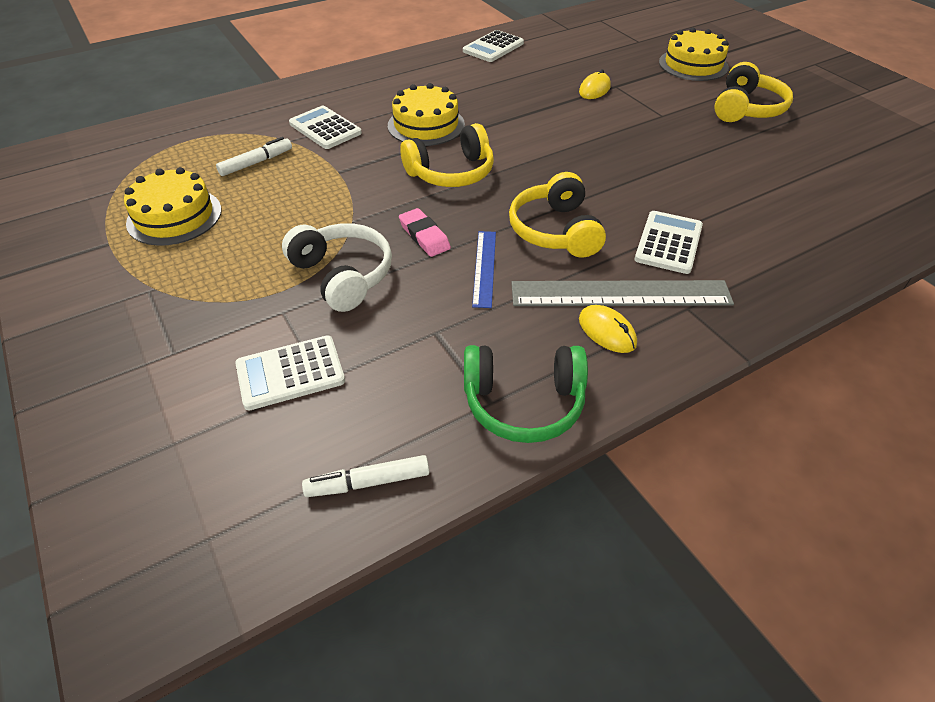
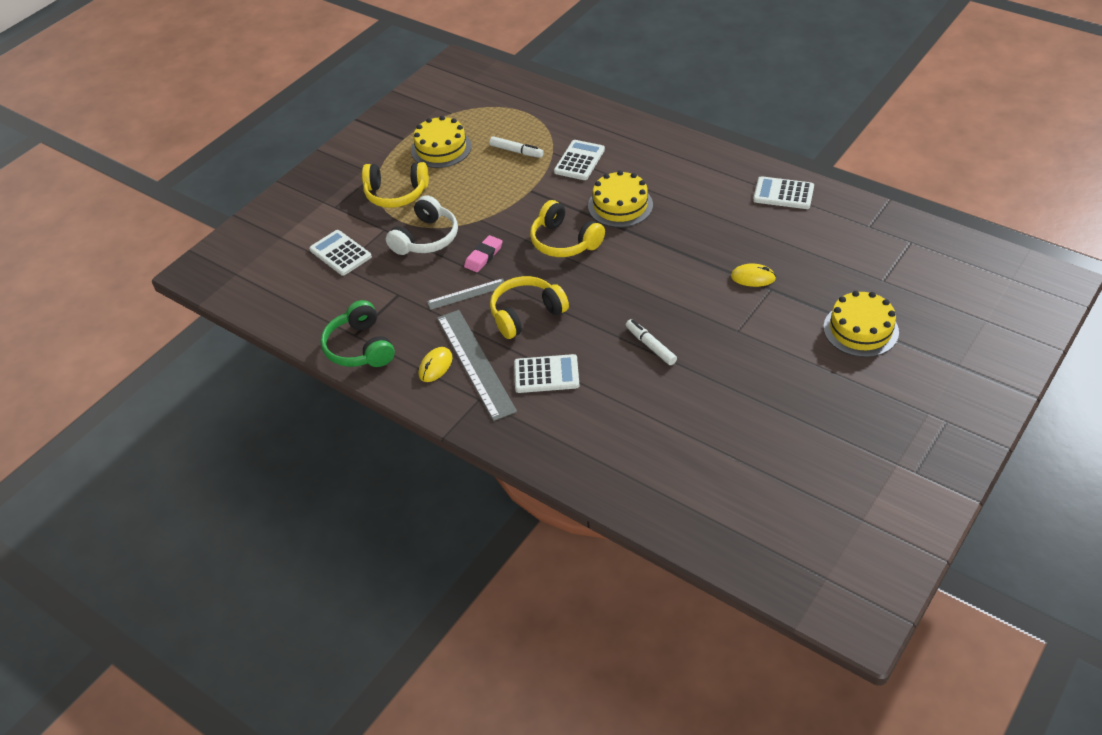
camera: 70 degrees right, 0 degrees up
white marker [302,455,429,497] -> white marker moved to [626,319,677,365]
blue ruler [472,231,496,308] -> grey ruler [427,278,505,310]
yellow headphones [714,62,793,122] -> yellow headphones moved to [362,162,429,208]

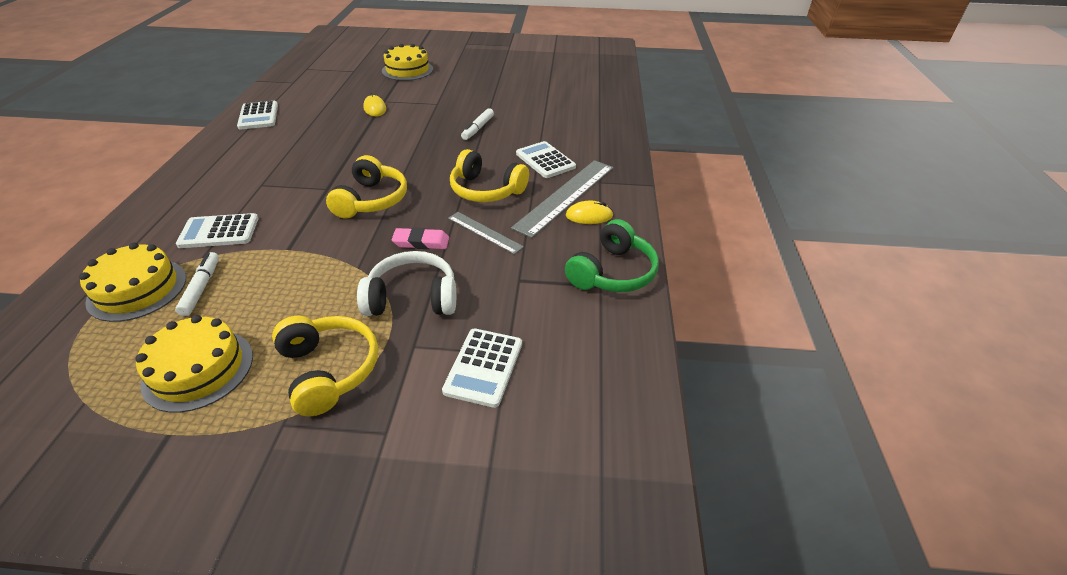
camera: 125 degrees left, 5 degrees down
yellow cake [588,170,653,227] -> yellow cake moved to [79,243,186,322]

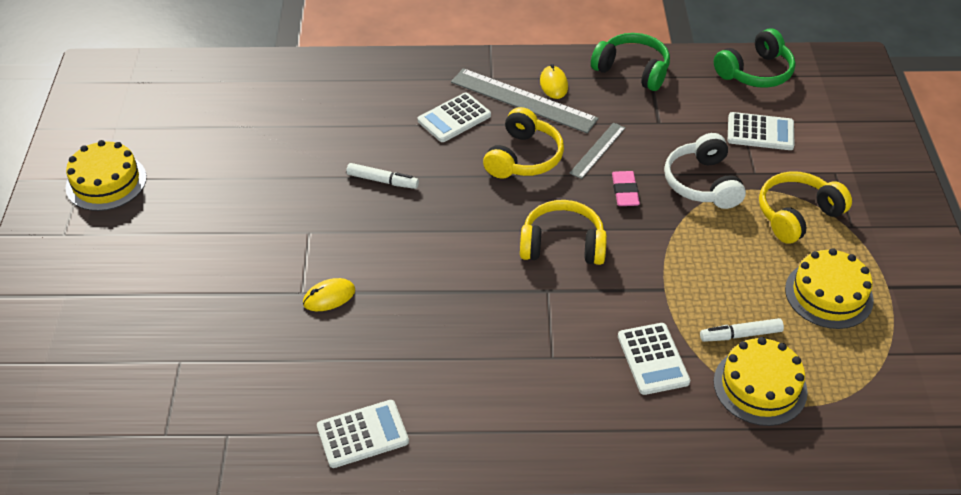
camera: 95 degrees left, 5 degrees up
yellow cake [382,44,433,81] -> yellow cake moved to [66,140,147,211]
none -> green headphones [714,28,796,88]

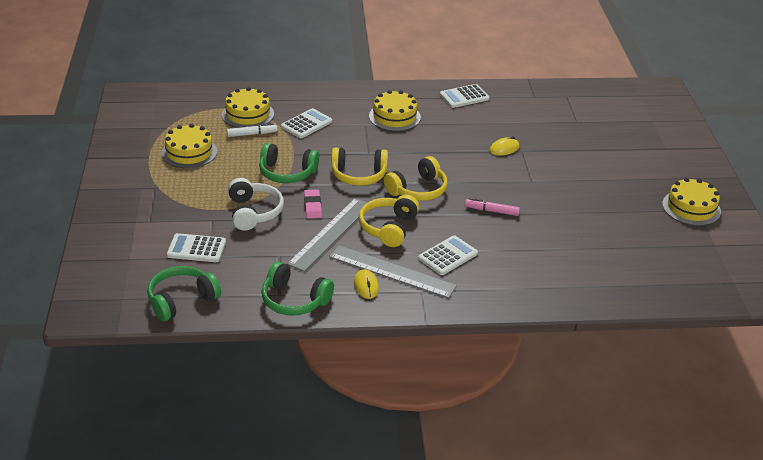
camera: 175 degrees right, 10 degrees down
white marker [346,163,419,189] -> pink marker [465,198,520,216]
grey ruler [569,123,625,179] -> grey ruler [287,198,368,272], size x1.82
white calculator [618,323,690,395] -> white calculator turned 60 degrees clockwise [281,108,332,138]
yellow headphones [759,171,852,244] -> yellow headphones moved to [384,156,448,201]
none -> green headphones [259,143,319,183]
none -> yellow cake [369,90,421,131]

